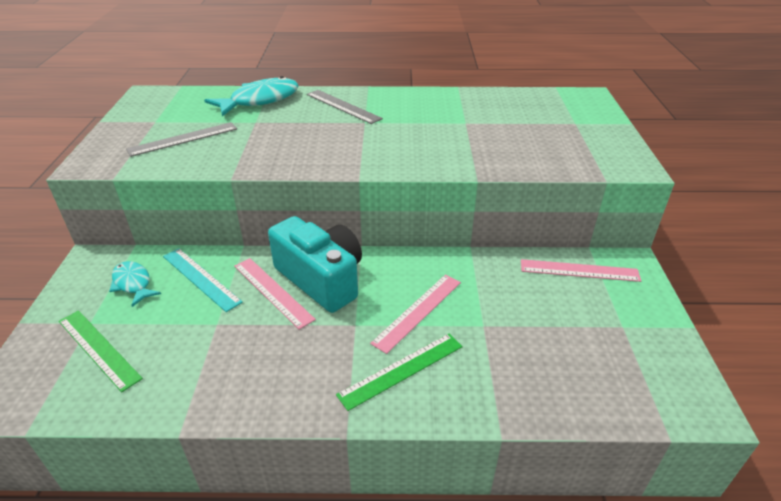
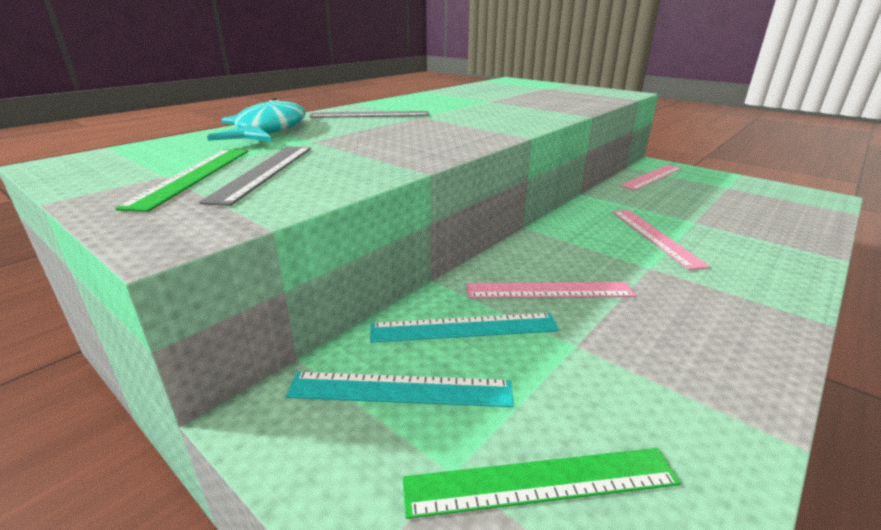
camera: 50 degrees left, 10 degrees down
turquoise fish [109,261,161,307] -> turquoise ruler [286,372,514,407]
turquoise camera [268,216,362,313] -> none
green ruler [336,334,463,411] -> green ruler moved to [115,149,248,212]

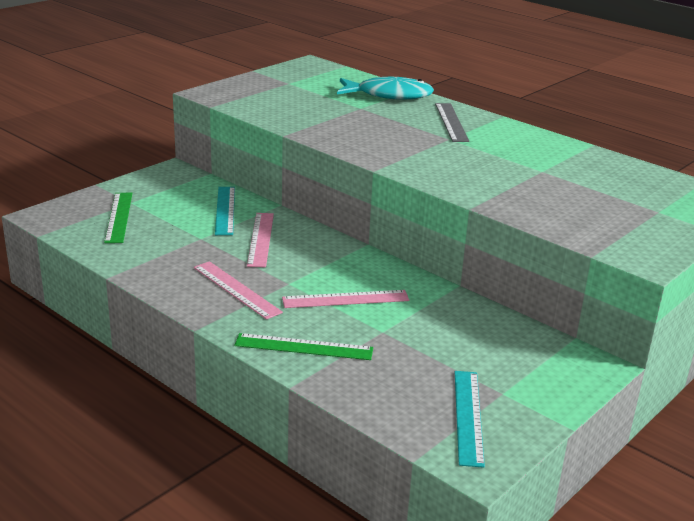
camera: 90 degrees right, 0 degrees up
green ruler [115,149,248,212] -> green ruler moved to [235,333,373,360]
grey ruler [199,146,311,206] -> none
turquoise ruler [286,372,514,407] -> turquoise ruler moved to [455,371,485,468]
pink ruler [620,165,682,190] -> pink ruler moved to [194,261,283,320]

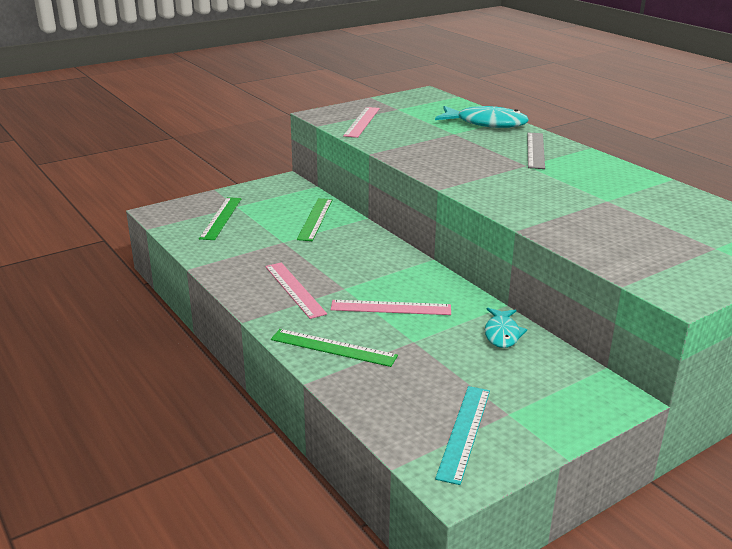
camera: 15 degrees right, 0 degrees up
turquoise ruler [215,187,235,235] -> green ruler [297,198,333,241]
pink ruler [247,213,274,267] -> pink ruler moved to [343,107,380,138]
none -> turquoise fish [485,308,527,348]

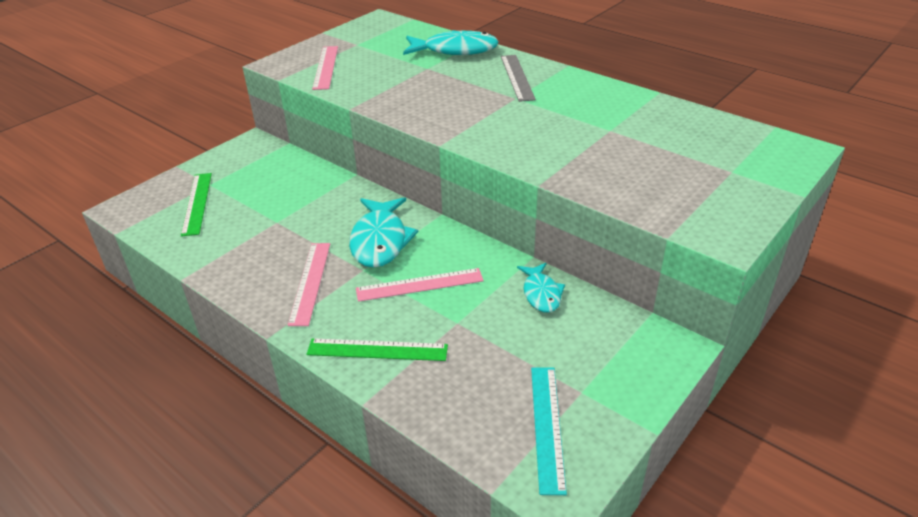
camera: 15 degrees left, 10 degrees up
pink ruler [265,262,327,319] -> pink ruler turned 45 degrees clockwise [288,243,330,326]
green ruler [297,198,333,241] -> none
none -> turquoise fish [349,197,418,268]

